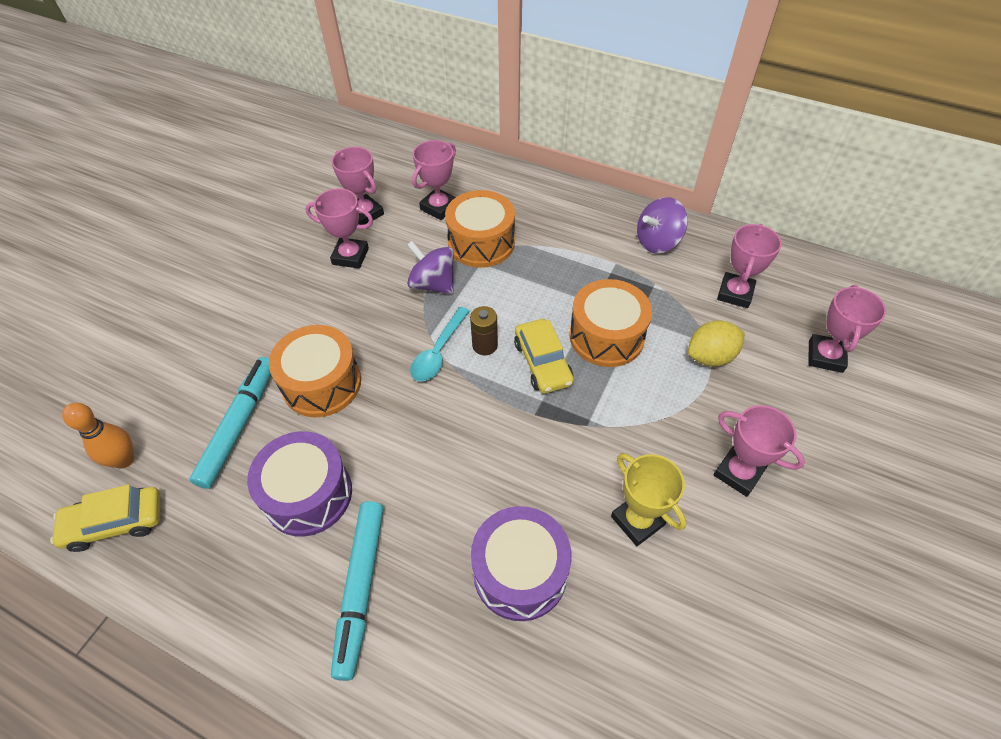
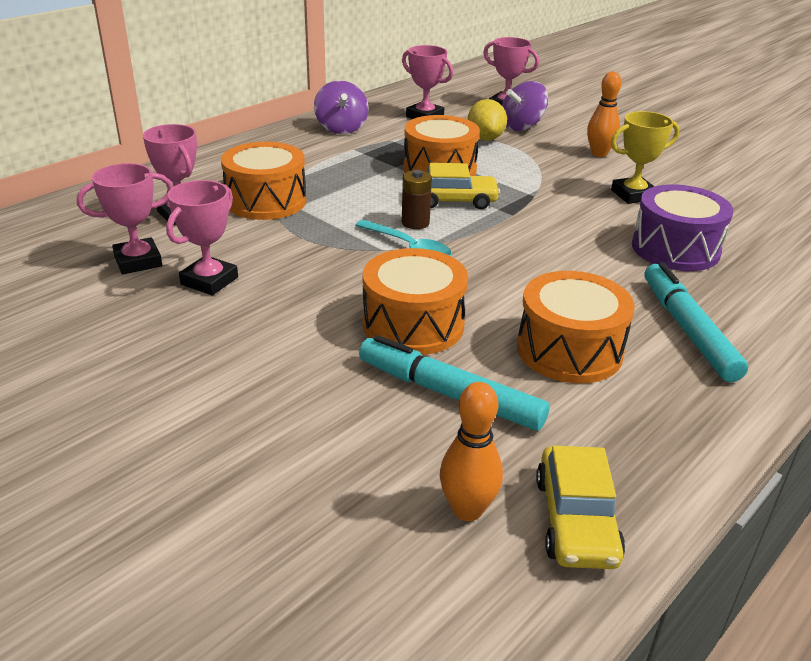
camera: 75 degrees left, 20 degrees down
purple drum [247,431,352,537] -> orange drum [517,271,635,383]
turquoise marker [331,501,384,681] -> turquoise marker turned 120 degrees counterclockwise [644,262,748,382]
purple spinning top [407,241,454,294] -> purple spinning top moved to [502,81,549,131]
pink trophy [714,405,805,497] -> orange bowling pin [587,72,622,157]

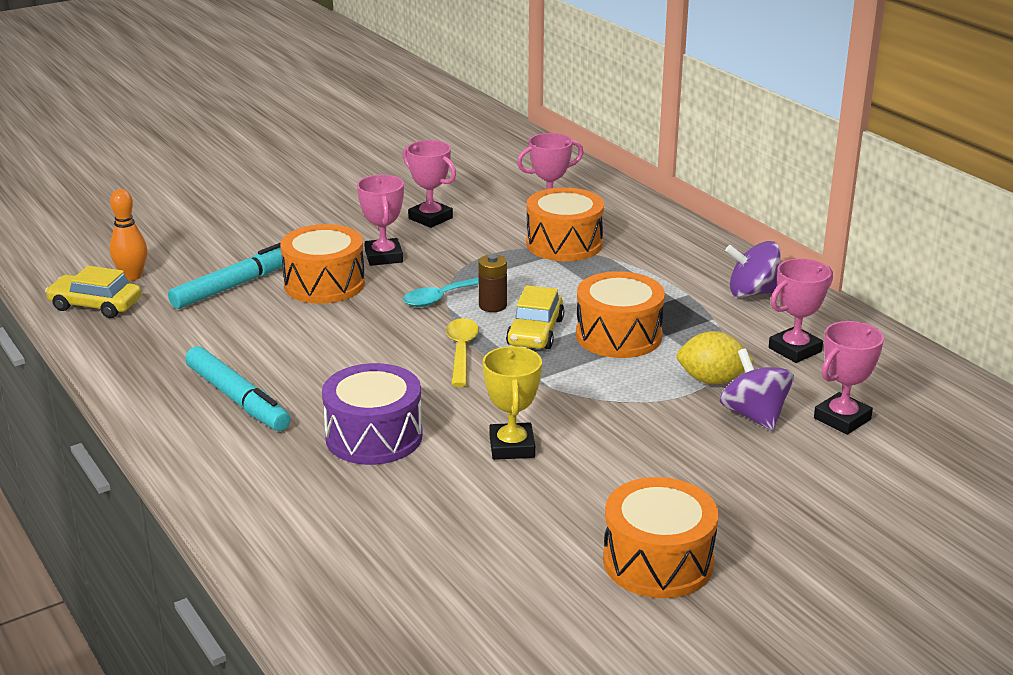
camera: 105 degrees right, 5 degrees down
pink trophy [77,163,173,274] -> pink trophy moved to [357,175,404,266]
orange drum [517,271,635,383] -> orange drum moved to [603,477,719,598]
orange bowling pin [587,72,622,157] -> none
turquoise marker [644,262,748,382] -> turquoise marker turned 45 degrees clockwise [185,346,291,431]
none -> yellow spoon [446,318,479,387]

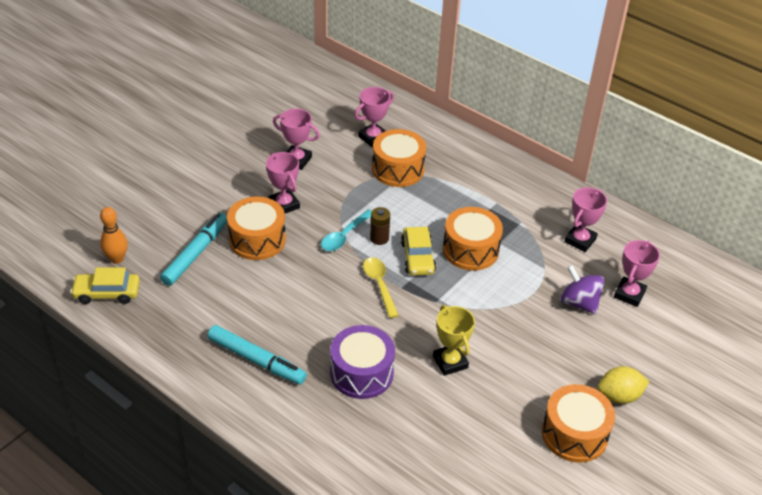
camera: 20 degrees left, 15 degrees up
yellow lemon [676,331,754,384] -> yellow lemon moved to [598,366,649,404]
purple spinning top [725,241,781,298] -> none

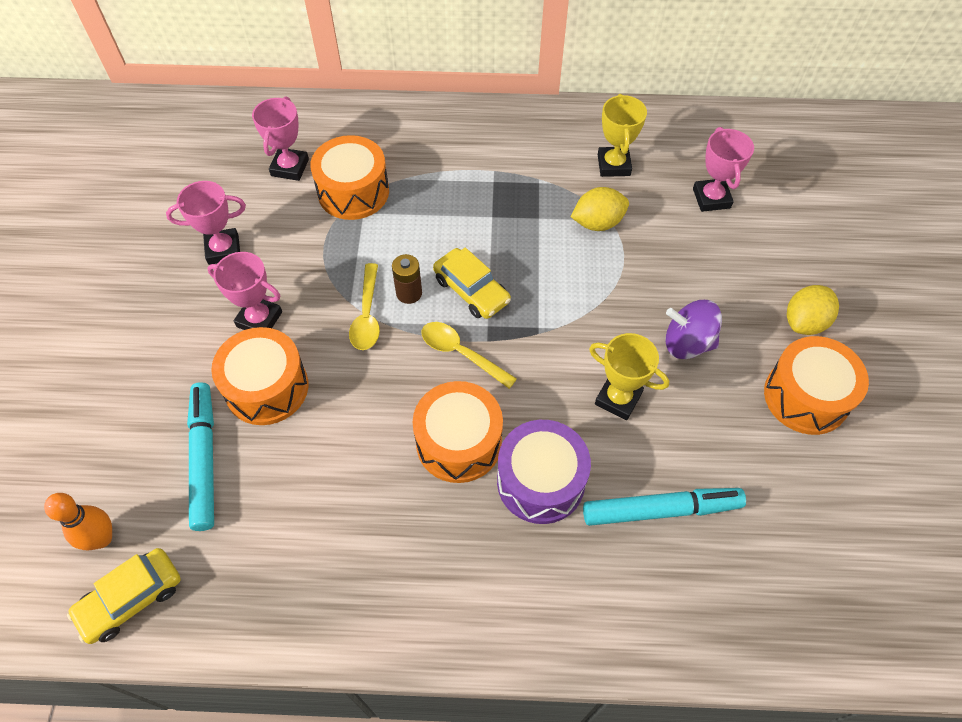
camera: 35 degrees left, 15 degrees up
turquoise marker [208,325,307,385] -> turquoise marker moved to [583,488,746,526]
turquoise spoon [321,209,372,251] -> yellow spoon [349,263,380,350]
orange drum [443,207,503,271] -> orange drum moved to [413,381,503,483]
purple spinning top [560,265,605,314] -> purple spinning top moved to [666,300,722,359]
pink trophy [564,187,607,252] -> yellow trophy [598,94,647,177]
none -> yellow lemon [571,187,629,231]

